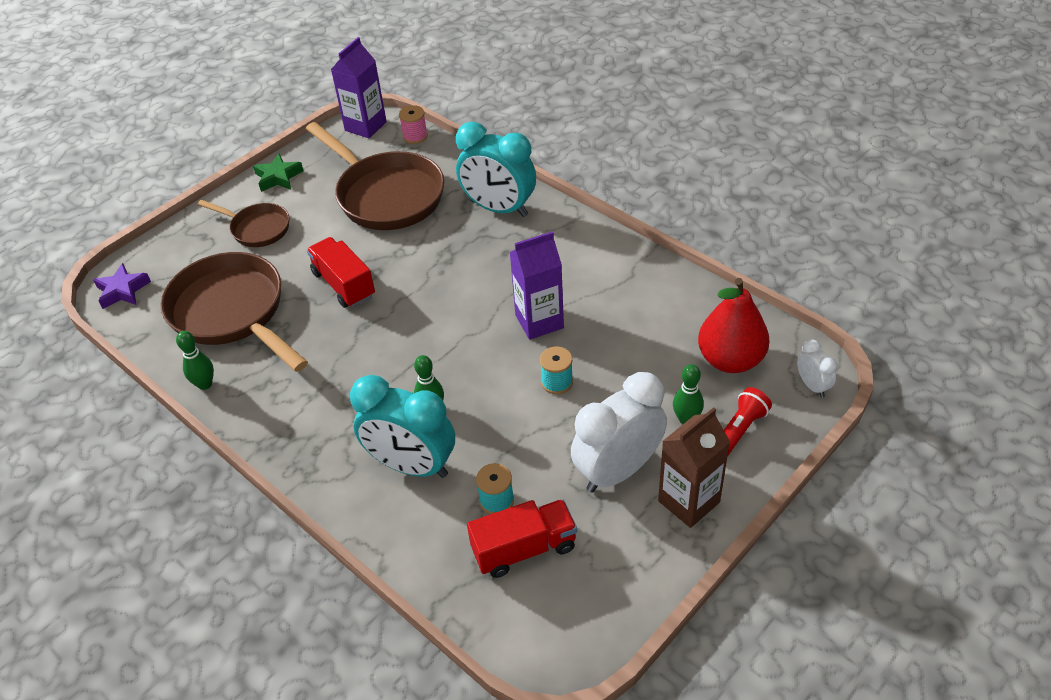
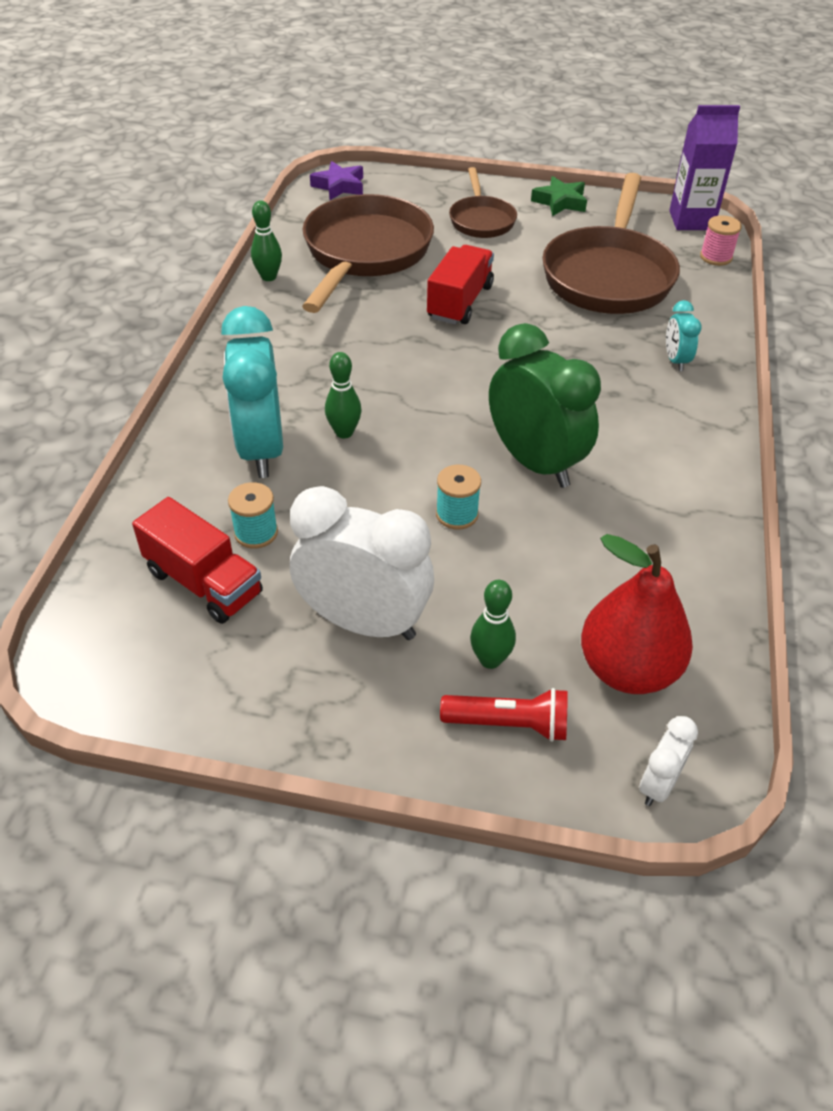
camera: 55 degrees right, 0 degrees up
turquoise clock [456,122,536,217] -> turquoise clock [666,300,702,371], size x0.47
purple carton [509,231,564,340] -> green clock [489,323,601,488]
brown carton [658,407,730,528] -> none

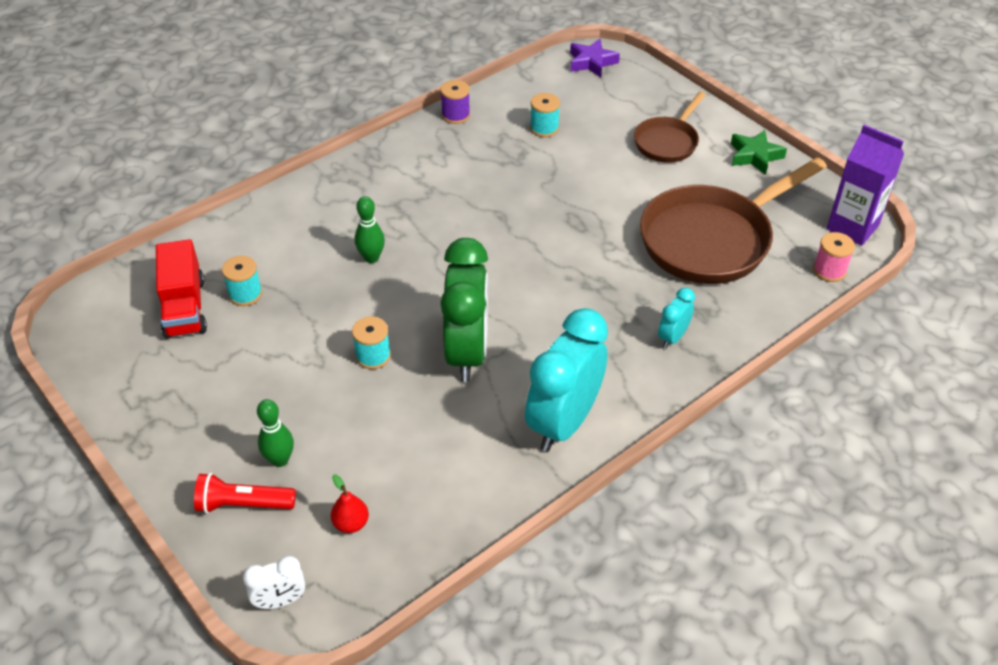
camera: 40 degrees right, 0 degrees up
turquoise clock [221,306,283,478] -> turquoise clock moved to [525,308,608,452]
green bowling pin [251,200,282,281] -> purple spool [440,80,470,124]
white clock [290,486,434,640] -> none
brown pan [302,194,434,313] -> turquoise spool [530,93,560,137]
red truck [427,245,494,325] -> none
red flashlight [440,688,568,742] -> red flashlight turned 135 degrees clockwise [194,473,296,514]
red pear [581,534,693,694] -> red pear [331,474,369,533], size x0.44

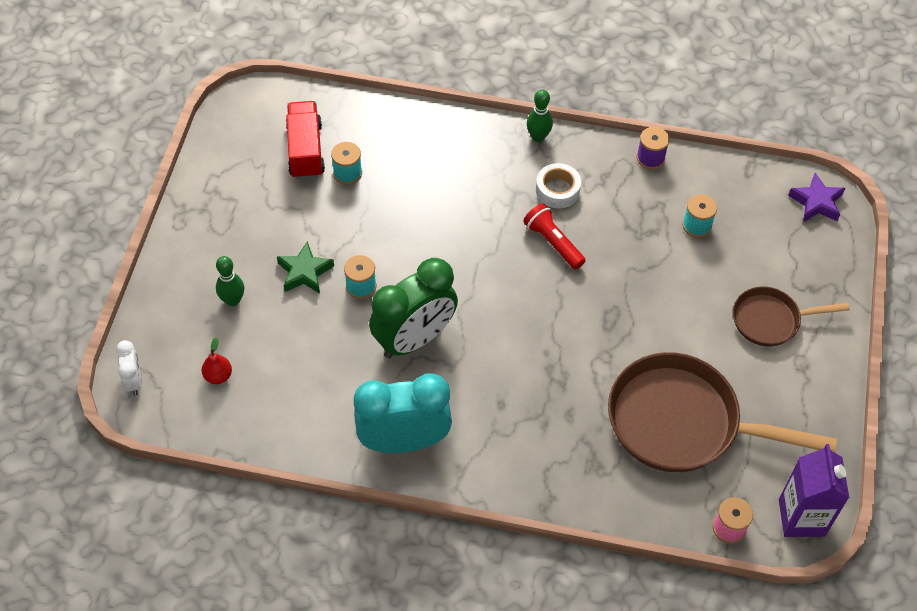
camera: 50 degrees right, 10 degrees up
red truck [156,239,207,339] -> red truck turned 135 degrees clockwise [286,101,325,179]
red flashlight [194,473,296,514] -> red flashlight moved to [523,203,586,270]
white clock [243,556,305,609] -> white clock turned 135 degrees counterclockwise [116,340,142,395]
green bowling pin [355,196,385,263] -> green bowling pin moved to [527,89,553,142]
turquoise clock [658,288,695,349] -> none
green star [731,130,787,175] -> green star moved to [277,241,334,294]
none -> white tape [536,163,581,208]

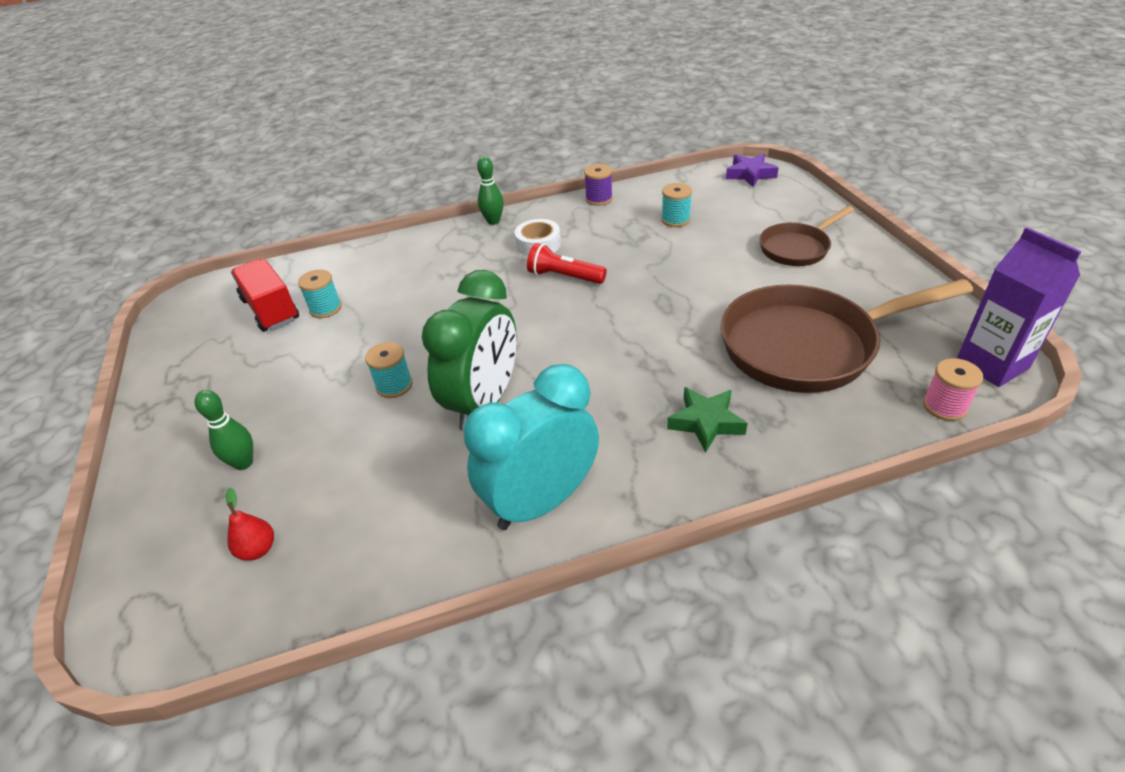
camera: 25 degrees left, 15 degrees down
white clock [116,340,142,395] -> none
green star [277,241,334,294] -> green star moved to [667,387,747,453]

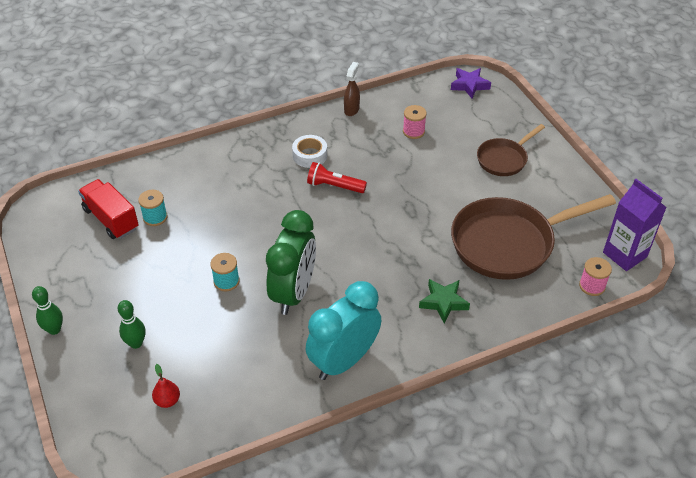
camera: 10 degrees left, 5 degrees up
green bowling pin [477,156,504,225] -> green bowling pin moved to [32,286,63,335]
purple spool [584,164,613,206] -> brown spray bottle [344,62,360,116]
turquoise spool [661,183,692,227] -> pink spool [403,105,427,139]

